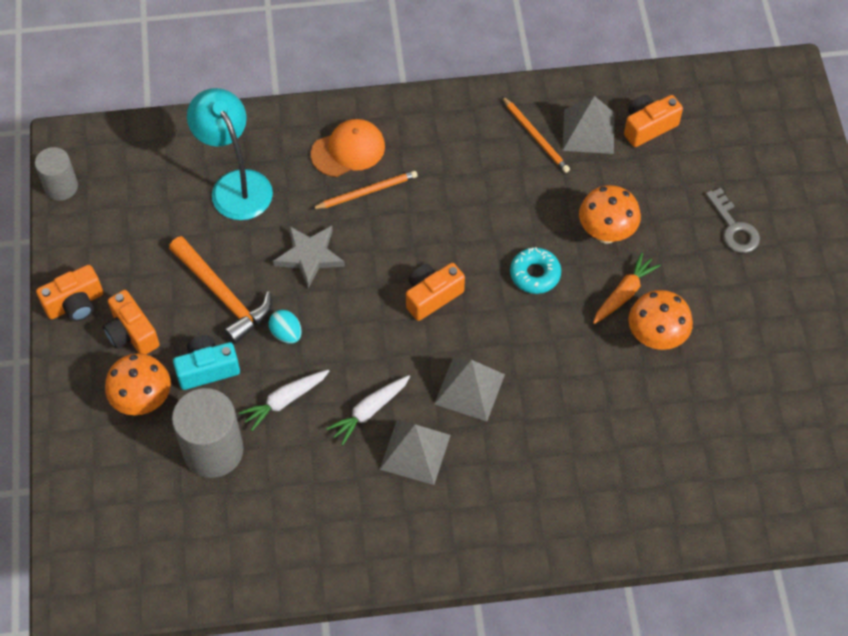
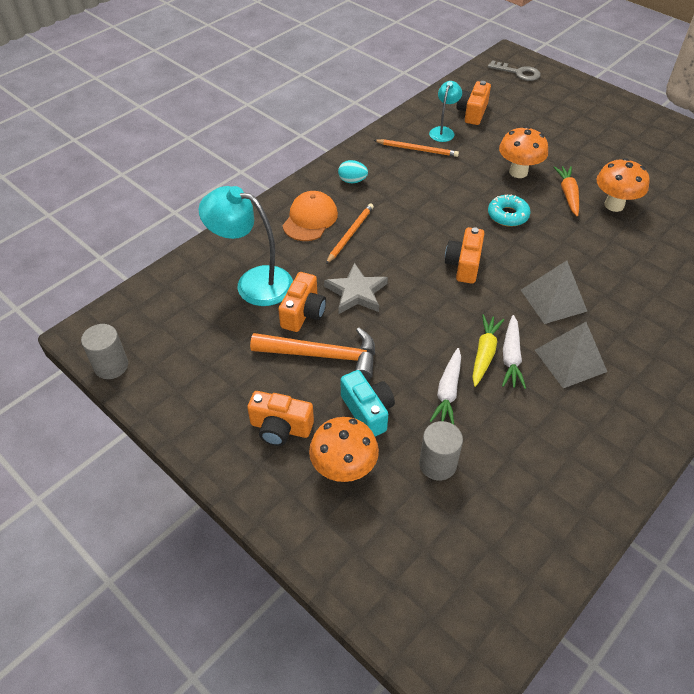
camera: 40 degrees left, 10 degrees down
orange camera [36,265,103,322] -> orange camera moved to [278,272,326,332]
grey cylinder [172,388,244,478] -> grey cylinder [419,421,463,481], size x0.61
turquoise camera [173,336,240,390] -> turquoise camera turned 120 degrees clockwise [341,370,395,436]
turquoise egg [268,310,302,344] -> turquoise egg moved to [338,160,368,183]
grey pyramid [563,96,615,154] -> turquoise lamp [429,81,462,142]
grey key [706,188,760,253] -> grey key moved to [488,60,541,81]
none -> yellow carrot [472,314,504,387]

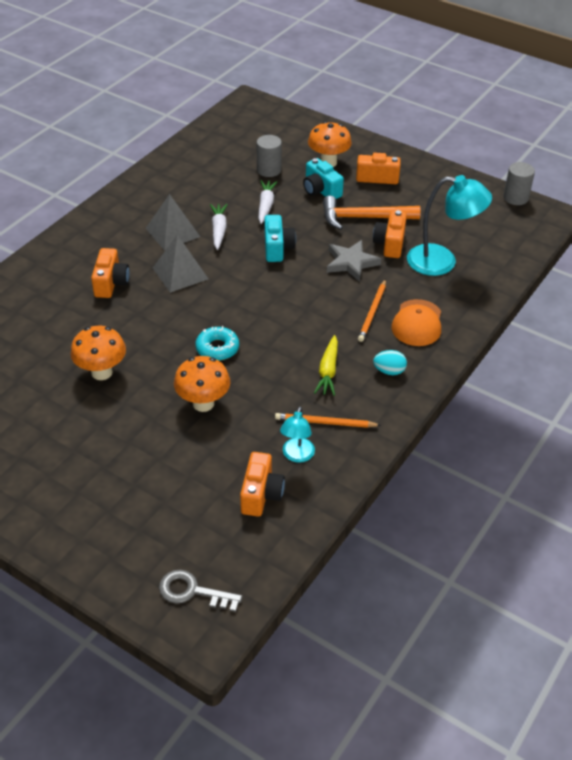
camera: 170 degrees right, 5 degrees down
orange camera [445,227,485,284] -> orange camera moved to [91,248,130,298]
yellow carrot [472,314,504,387] -> yellow carrot moved to [314,335,338,396]
orange carrot [553,166,579,217] -> none
none -> turquoise camera [265,215,296,262]

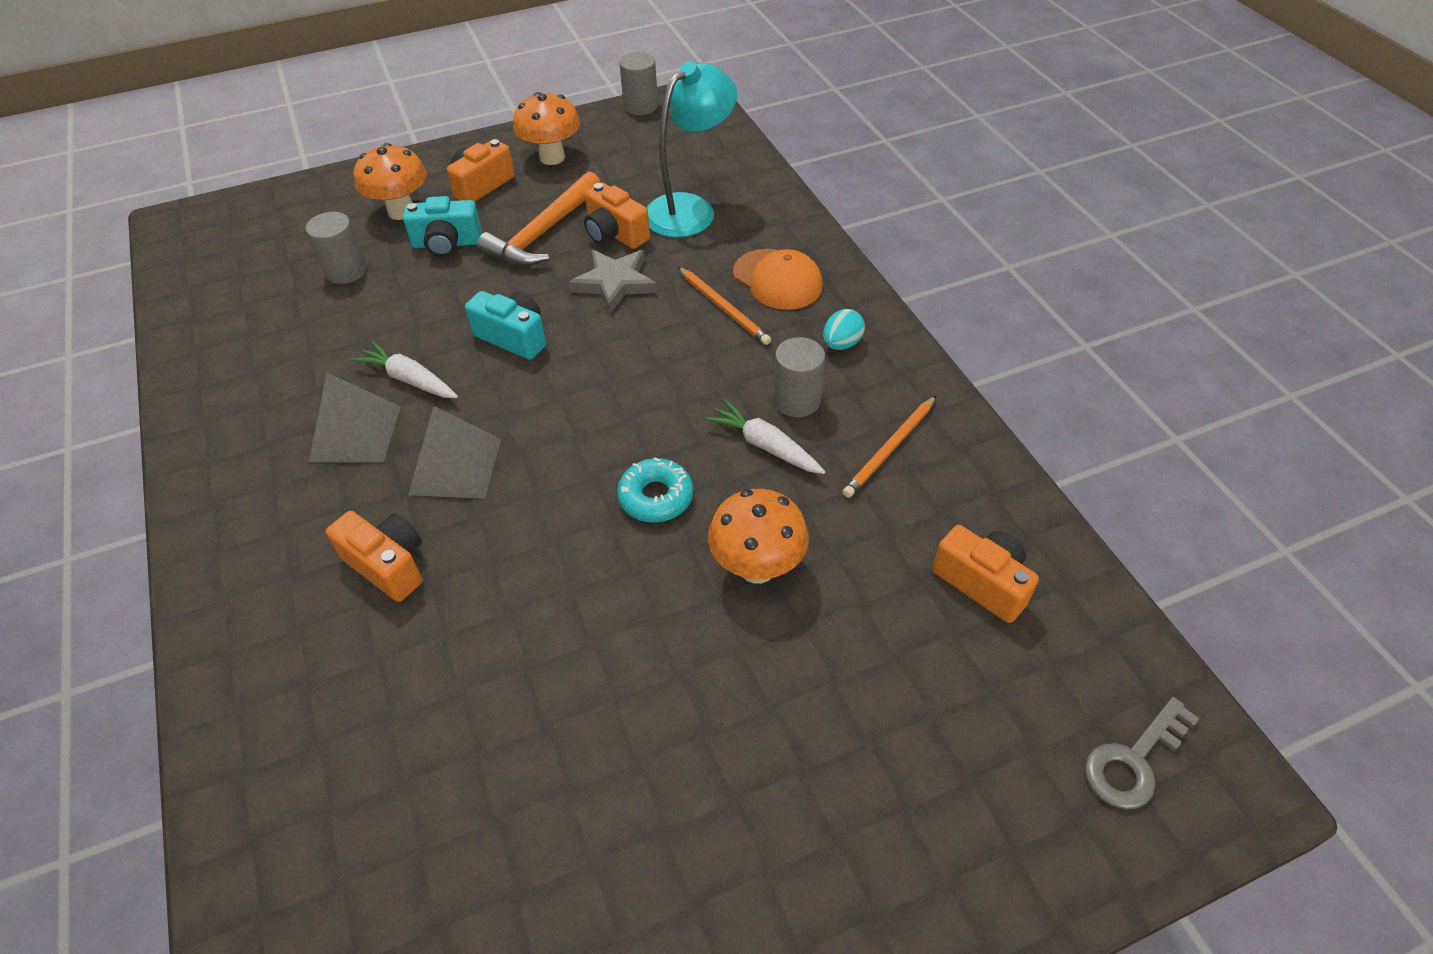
camera: 55 degrees left, 5 degrees up
orange mushroom [71,326,126,380] -> orange mushroom moved to [513,92,580,165]
white carrot [258,180,278,224] -> white carrot moved to [705,400,825,474]
turquoise lamp [280,406,315,463] -> none
yellow carrot [314,335,338,396] -> grey cylinder [773,337,825,417]

